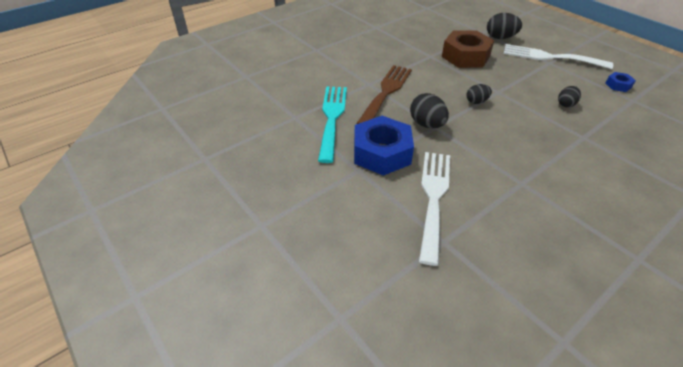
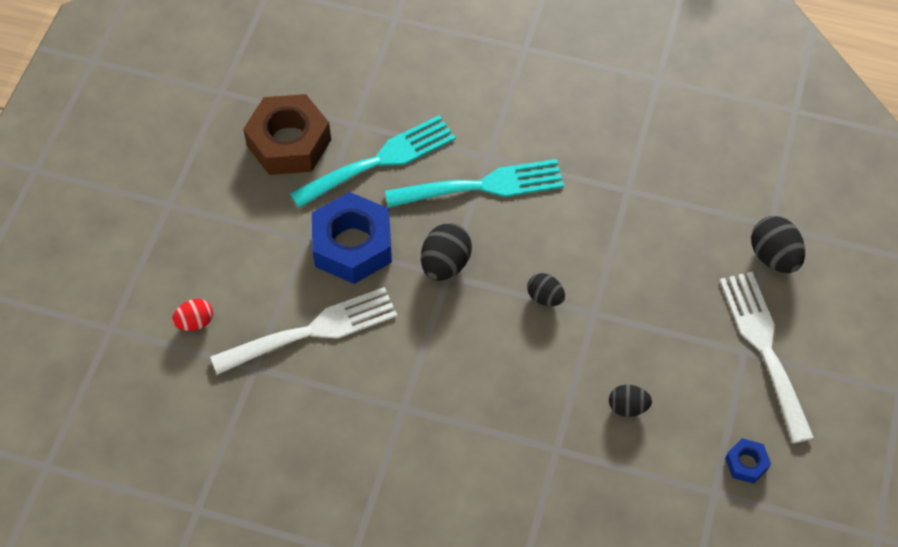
camera: 55 degrees right, 15 degrees up
brown fork [356,65,412,124] -> turquoise fork [385,159,564,208]
brown nut [442,31,494,68] -> brown nut moved to [243,94,331,175]
none -> red egg [172,299,213,331]

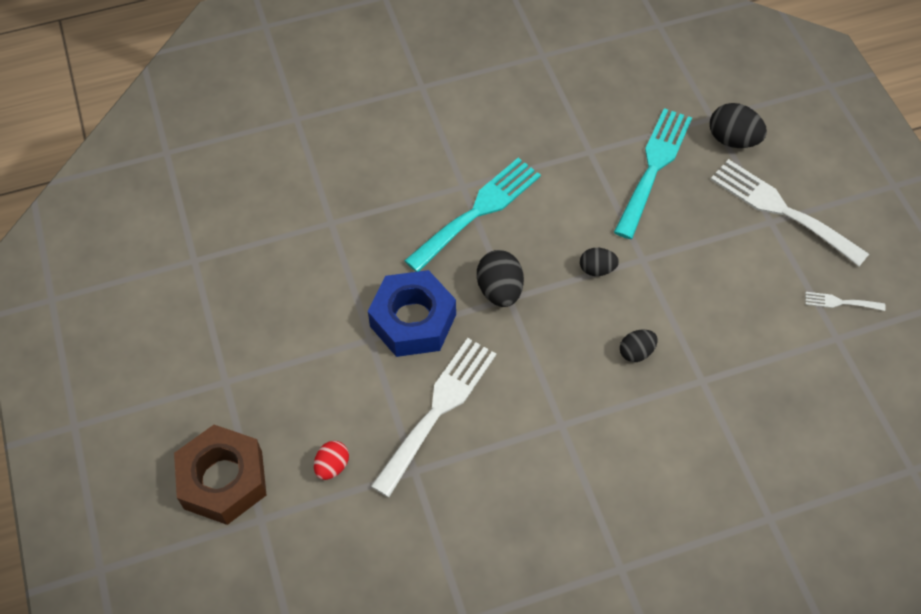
camera: 35 degrees left, 0 degrees up
brown nut [243,94,331,175] -> brown nut moved to [174,425,266,525]
turquoise fork [290,115,456,208] -> turquoise fork moved to [614,108,692,239]
black egg [609,385,652,417] -> black egg moved to [620,330,658,362]
blue nut [725,438,771,484] -> white fork [805,292,886,311]

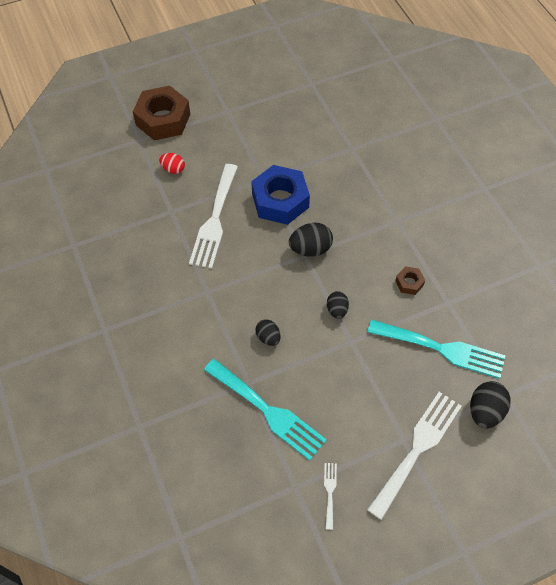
camera: 85 degrees right, 0 degrees up
white fork [371,338,496,497] -> white fork turned 75 degrees clockwise [189,164,238,268]
turquoise fork [404,158,541,272] -> turquoise fork moved to [204,359,327,461]
none -> brown nut [395,266,425,295]

